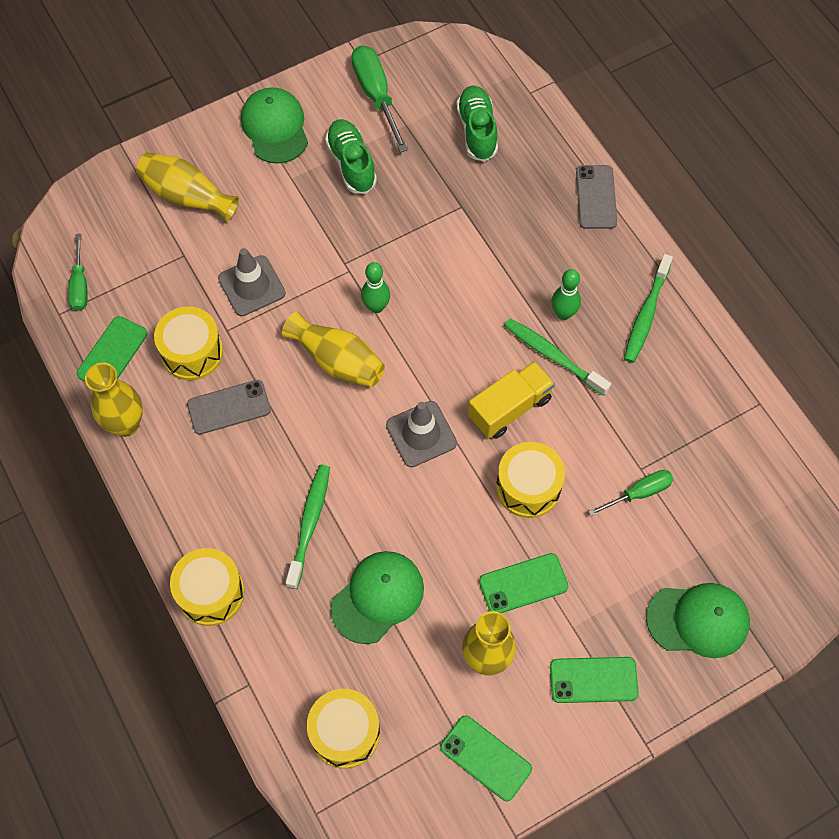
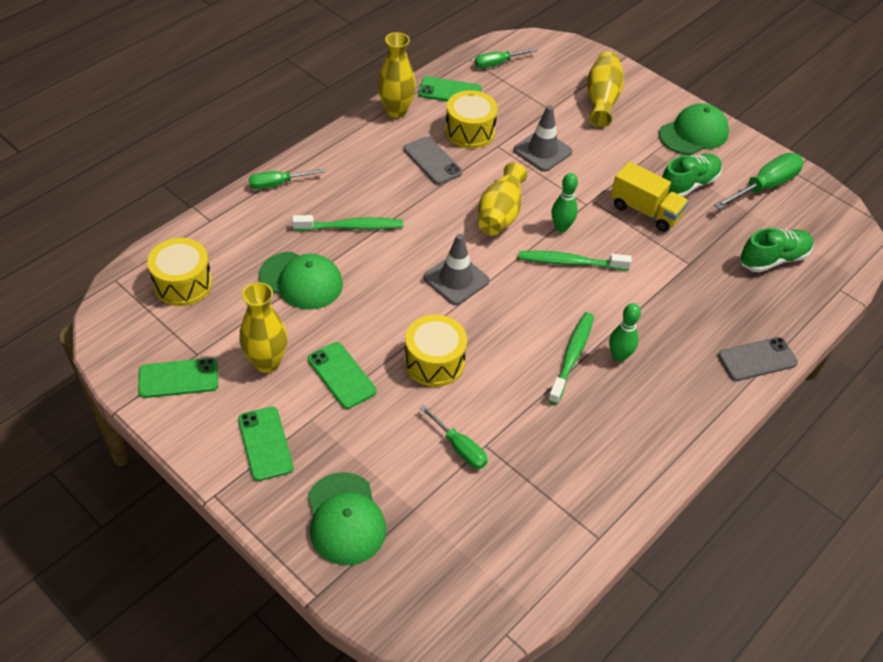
camera: 70 degrees right, 15 degrees down
yellow drum [170,548,244,626] -> green screwdriver [249,169,324,189]
green phone [440,716,532,801] -> green phone turned 60 degrees clockwise [138,358,218,398]
yellow truck [468,361,555,439] -> yellow truck moved to [611,161,689,232]
green toothbrush [624,254,673,363] -> green toothbrush moved to [518,251,632,270]

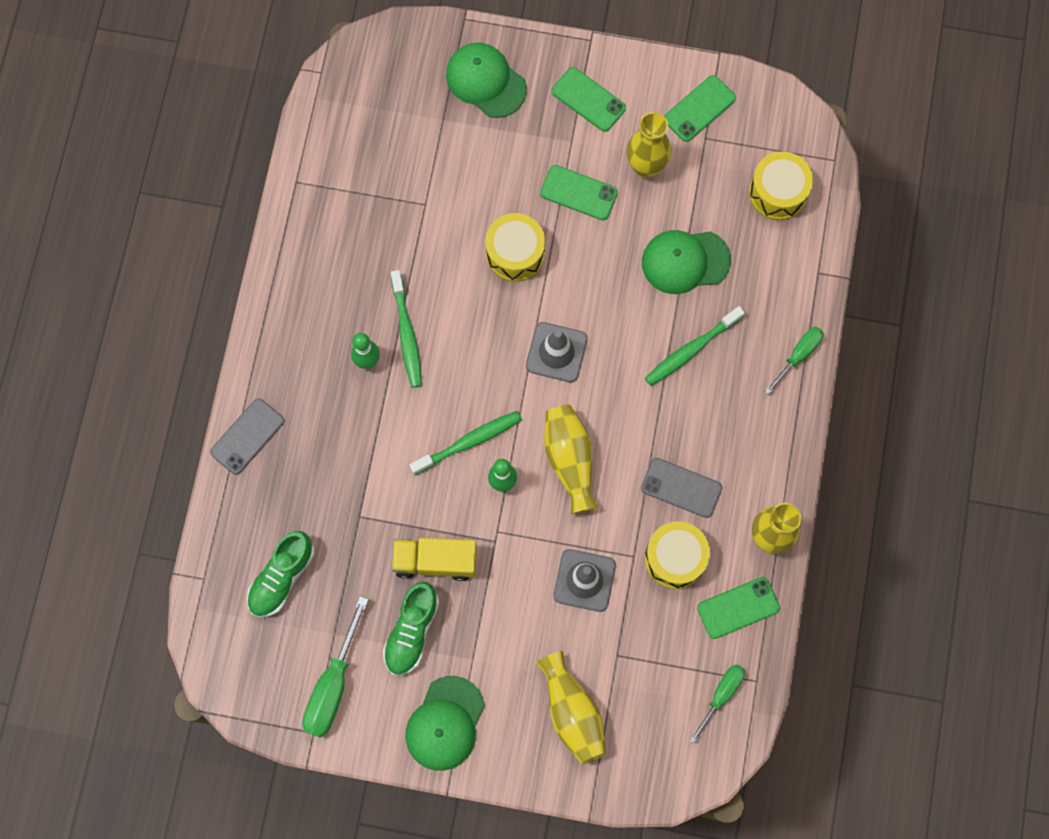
camera: 150 degrees right, 25 degrees up
green screwdriver [420,405,488,469] -> none

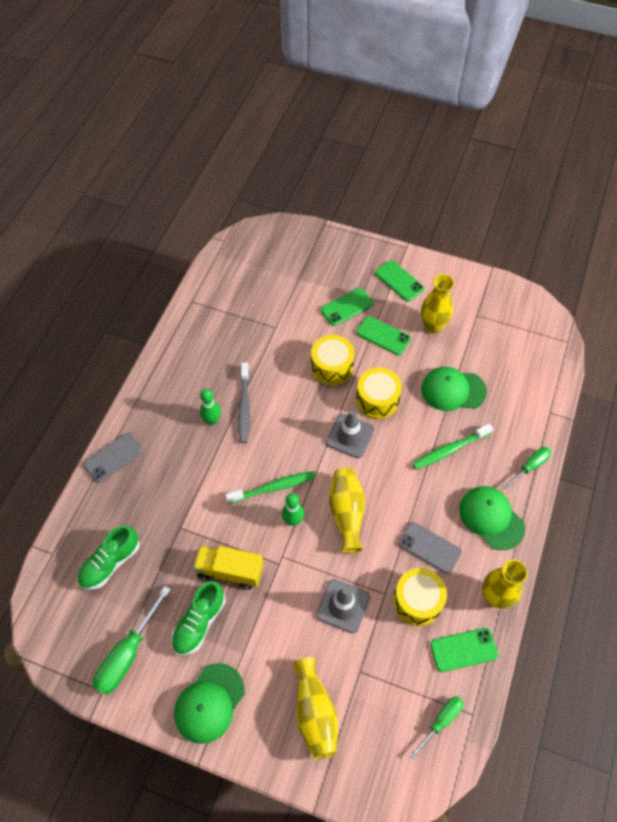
camera: 10 degrees right, 15 degrees down
green toothbrush [391,270,422,388] -> grey toothbrush [238,363,250,443]
green cap [446,43,527,118] -> green cap moved to [459,486,525,550]
green phone [664,75,736,142] -> green phone moved to [321,288,373,326]
yellow drum [749,151,813,221] -> yellow drum moved to [356,367,402,419]

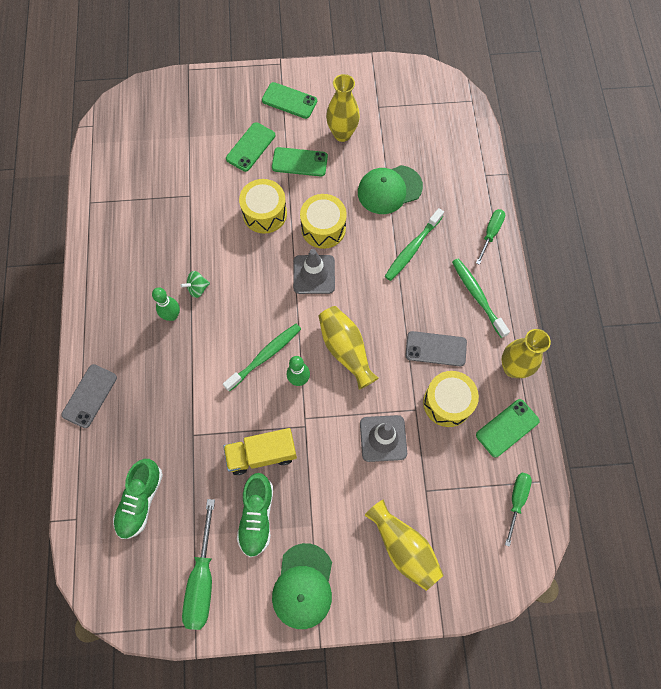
camera: 25 degrees left, 10 degrees up
grey toothbrush [238,363,250,443] -> green spinning top [180,271,210,298]
green cap [459,486,525,550] -> green toothbrush [452,258,510,338]

